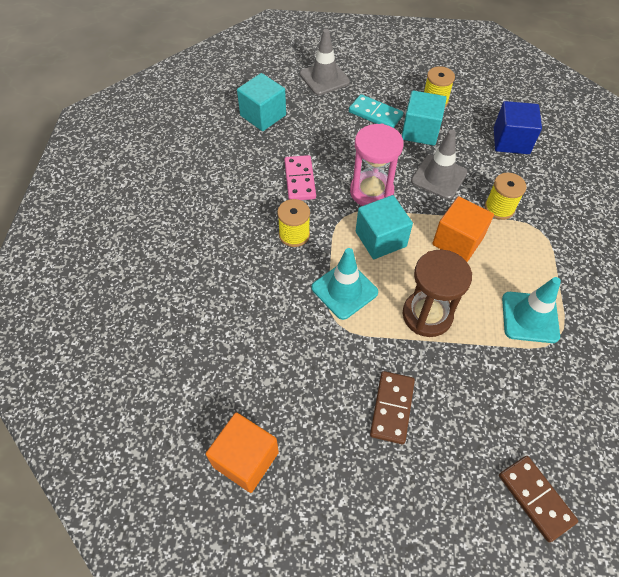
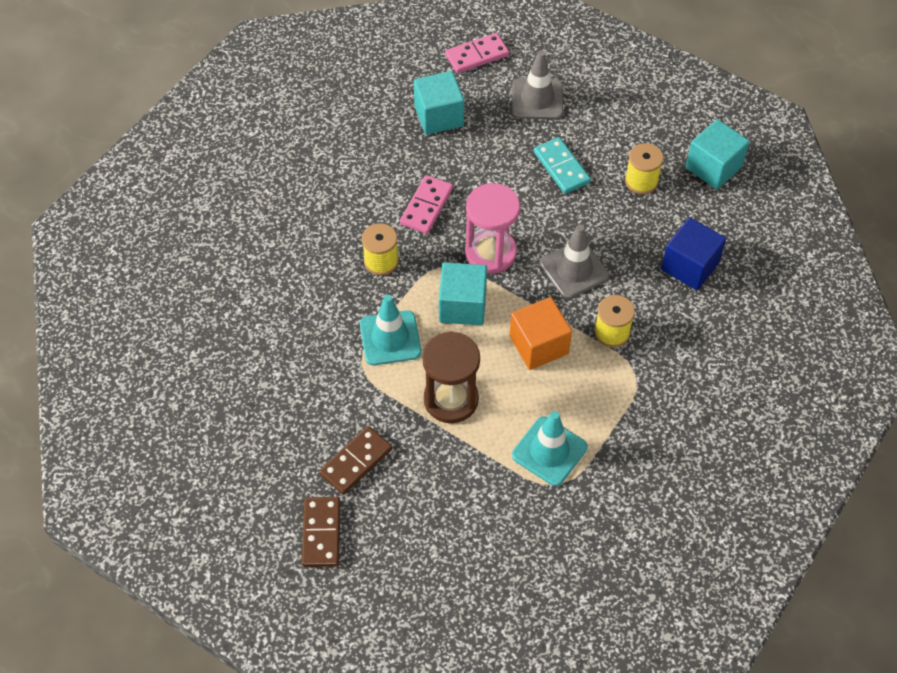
camera: 30 degrees right, 0 degrees up
orange cube [206,412,279,493] -> none
turquoise cube [402,90,447,146] -> turquoise cube moved to [685,119,750,189]
brown domino [499,456,578,542] -> brown domino moved to [302,497,341,567]
none -> pink domino [445,33,509,74]

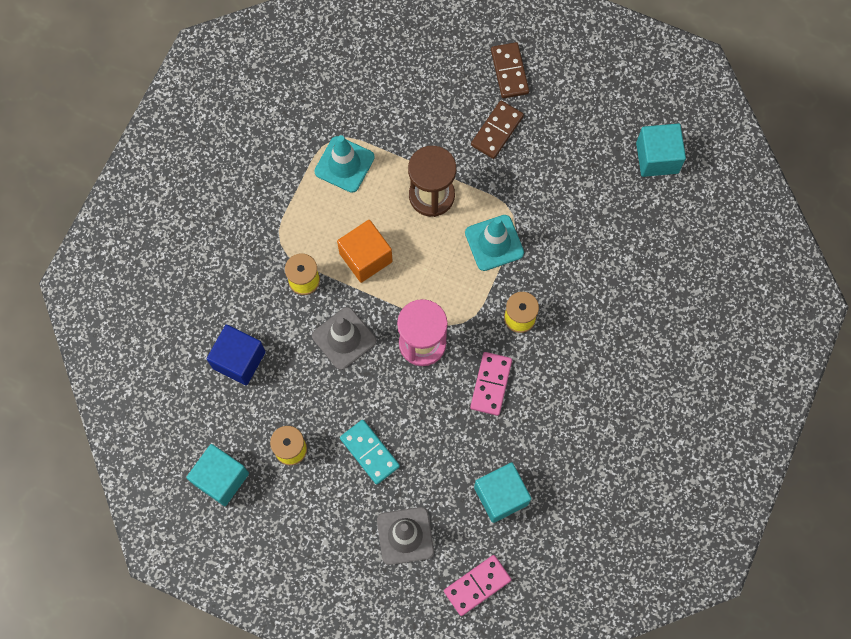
camera: 170 degrees right, 15 degrees up
turquoise cube [439,262,487,325] -> turquoise cube moved to [636,123,686,177]

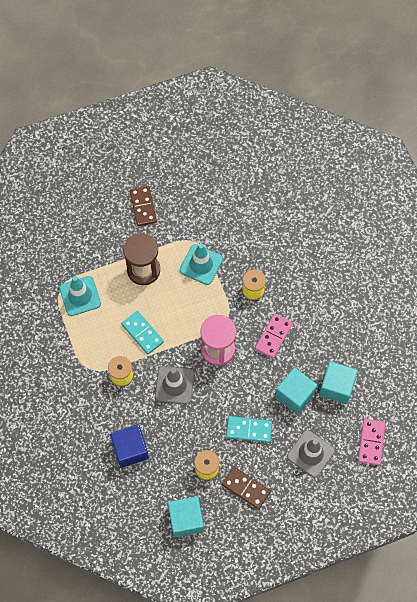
camera: 45 degrees left, 5 degrees down
orange cube [337,220,393,283] -> turquoise domino [121,311,164,355]
pink domino [470,352,512,416] -> pink domino turned 60 degrees clockwise [255,313,293,358]
brown domino [491,42,529,98] -> brown domino moved to [222,467,271,510]
turquoise cube [636,123,686,177] -> turquoise cube moved to [275,367,318,414]

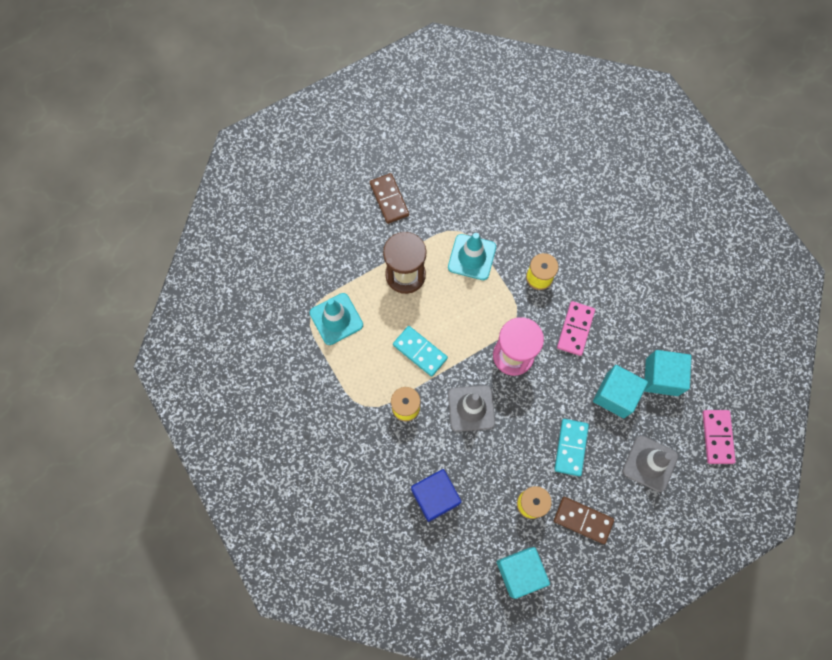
camera: 10 degrees left, 5 degrees up
turquoise domino [226,416,272,443] -> turquoise domino turned 75 degrees counterclockwise [554,419,589,476]

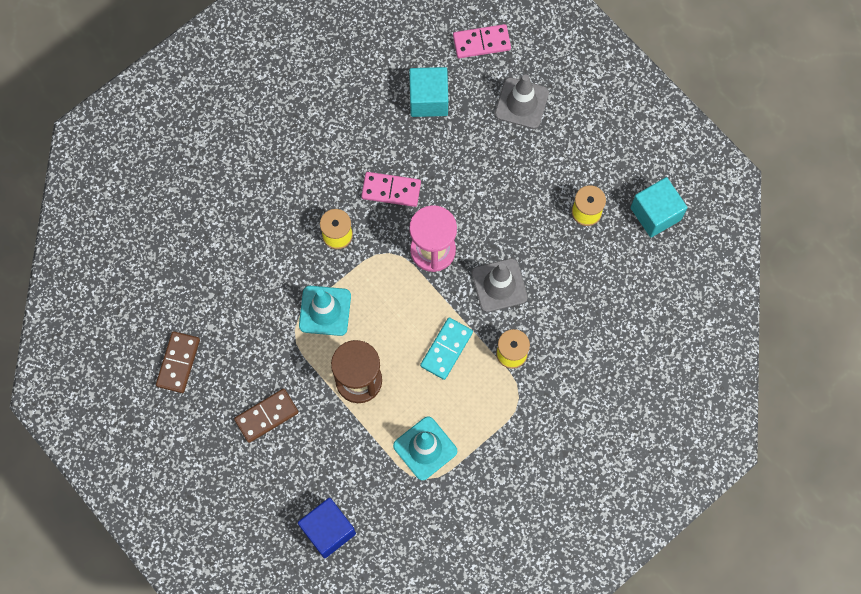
camera: 100 degrees left, 0 degrees up
blue cube [411,469,462,522] -> blue cube moved to [298,498,356,558]
turquoise domino [554,419,589,476] -> none
brown domino [554,497,614,544] -> brown domino moved to [156,331,200,393]
turquoise cube [593,365,648,418] -> none

